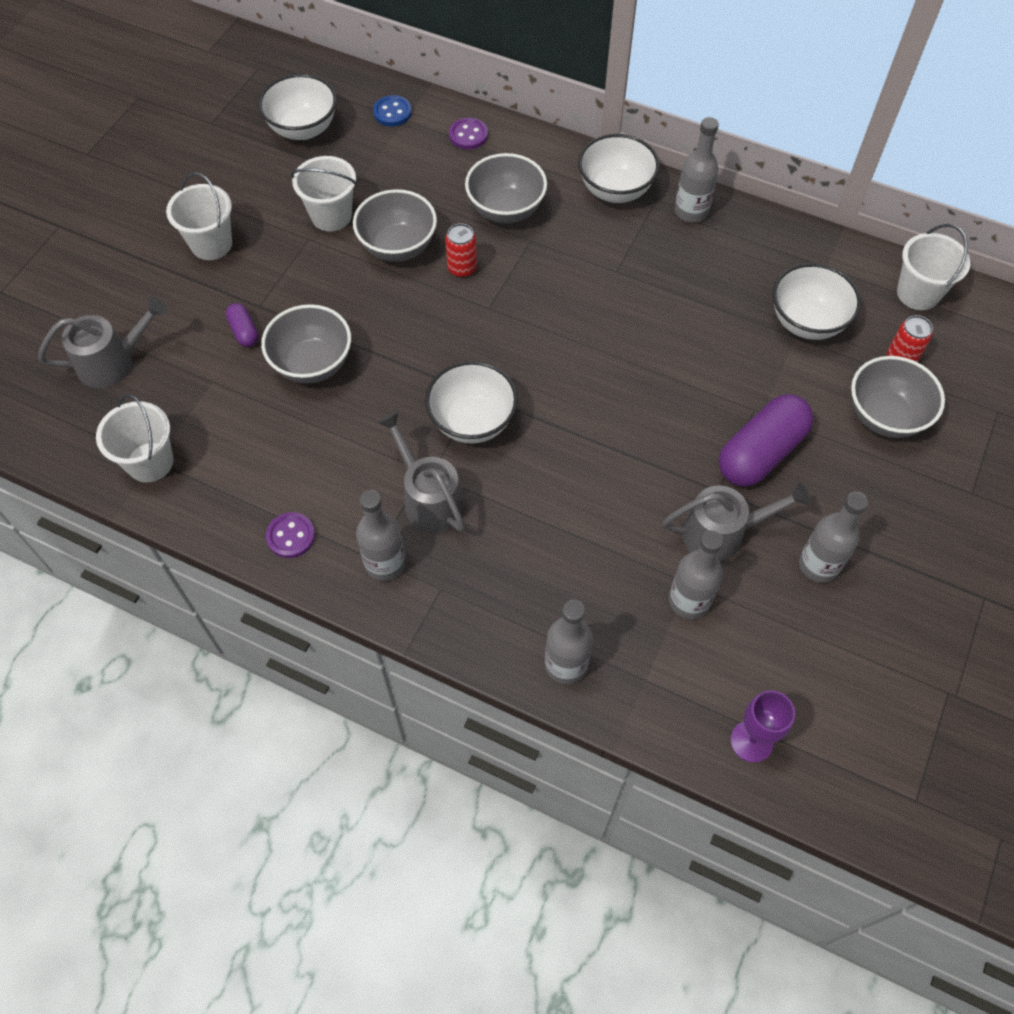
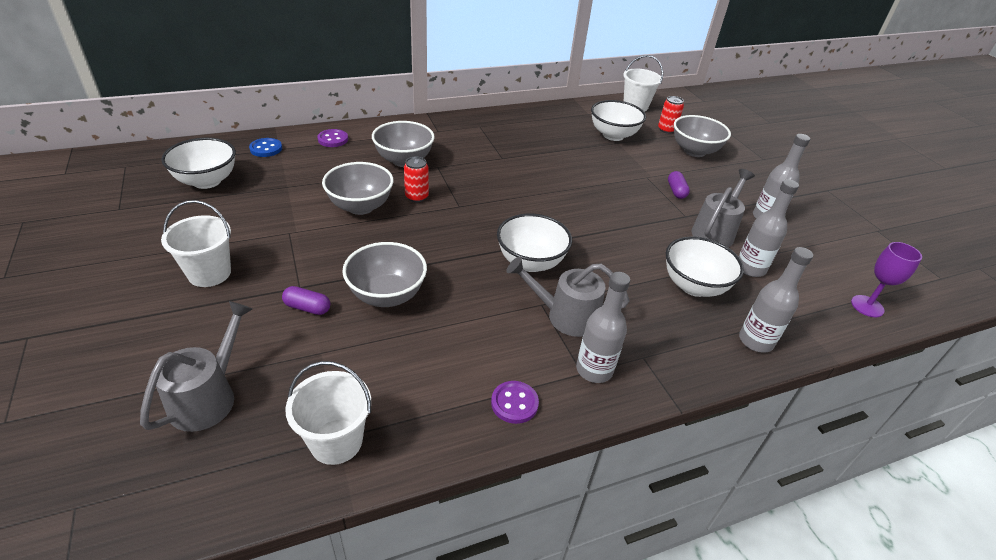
camera: 50 degrees left, 20 degrees down
white bucket [291,156,357,231] -> none
white bowl [578,134,660,203] -> white bowl moved to [666,236,744,297]
grey bottle [675,117,719,223] -> none
purple capsule [719,394,814,487] -> purple capsule [668,171,690,199], size x0.47

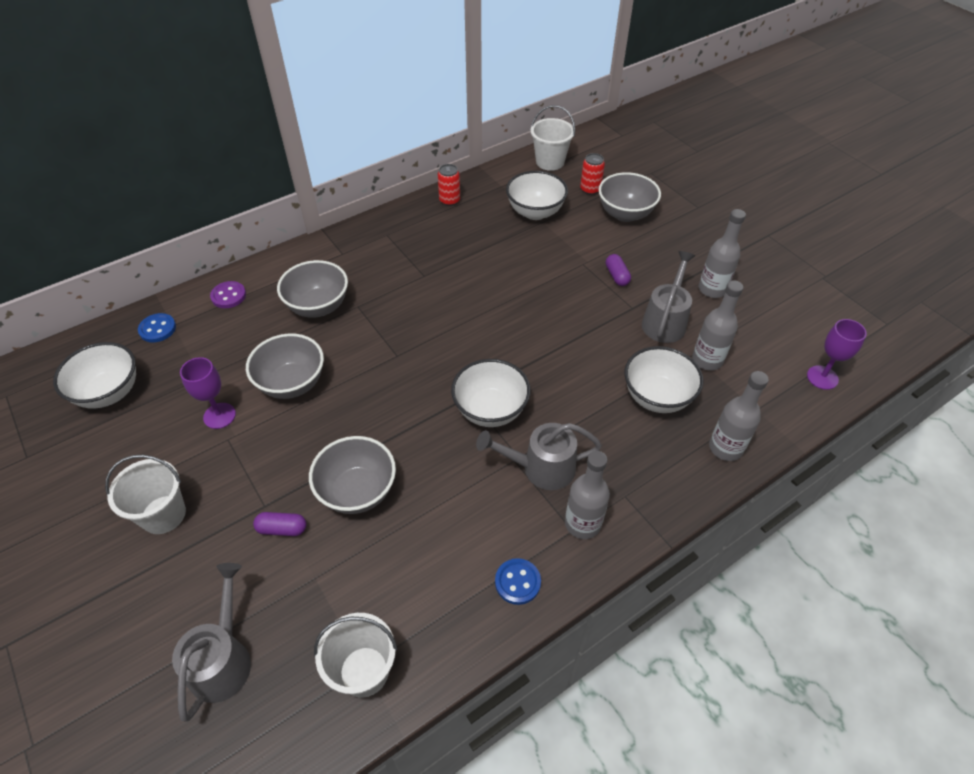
camera: 10 degrees left, 10 degrees up
red can [404,157,429,202] -> red can moved to [438,164,460,206]
purple button [491,381,539,424] -> blue button [495,558,541,605]
none -> purple goblet [180,357,236,429]

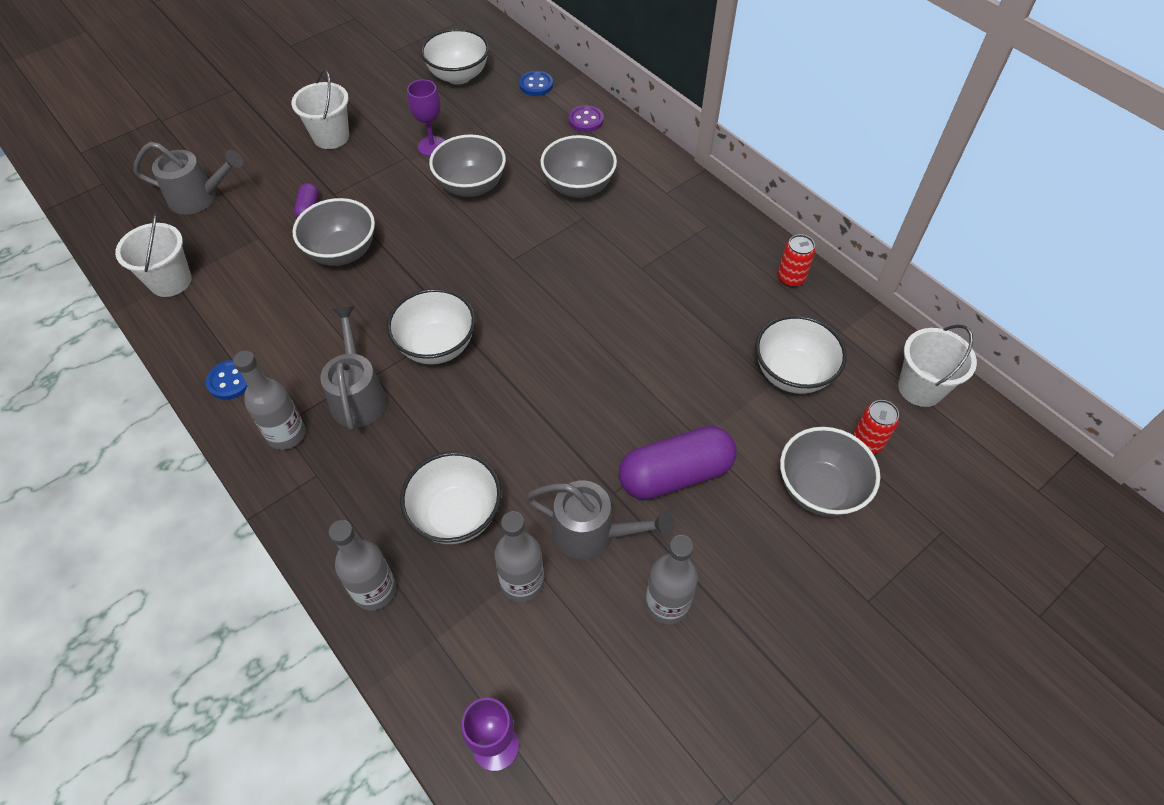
camera: 85 degrees right, 5 degrees up
purple capsule [606,254,631,286] -> purple capsule [619,426,736,500], size x2.13

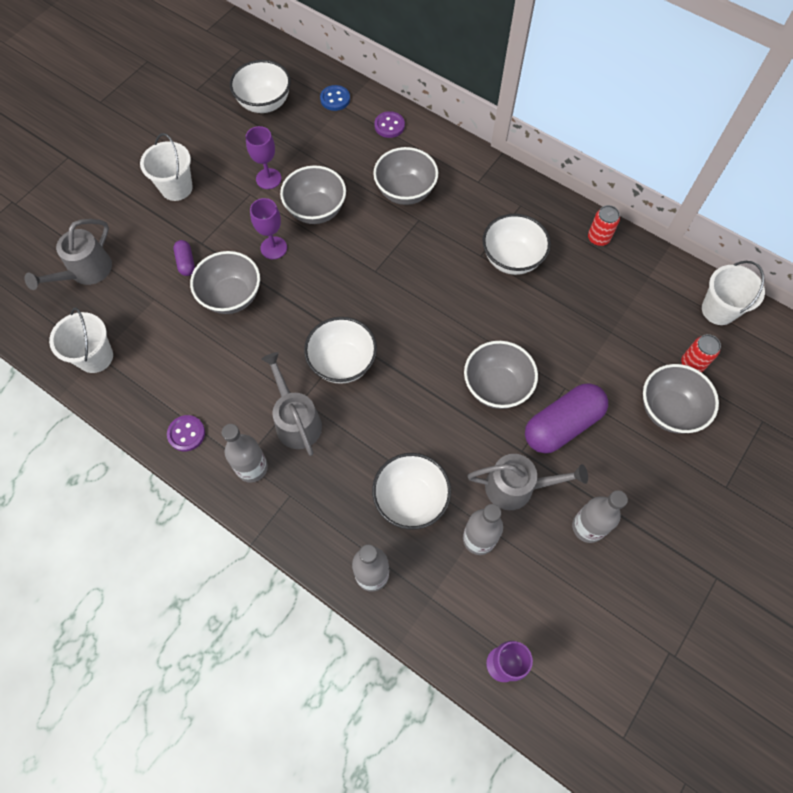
camera: 15 degrees left, 10 degrees up
grey watering can [134,142,244,215] -> grey watering can turned 135 degrees clockwise [25,219,112,290]
blue button [206,360,247,400] -> purple button [167,415,205,451]
white bowl [755,315,847,394] -> white bowl moved to [482,214,551,275]
none -> purple goblet [250,198,287,259]
none -> grey bowl [464,341,538,409]

